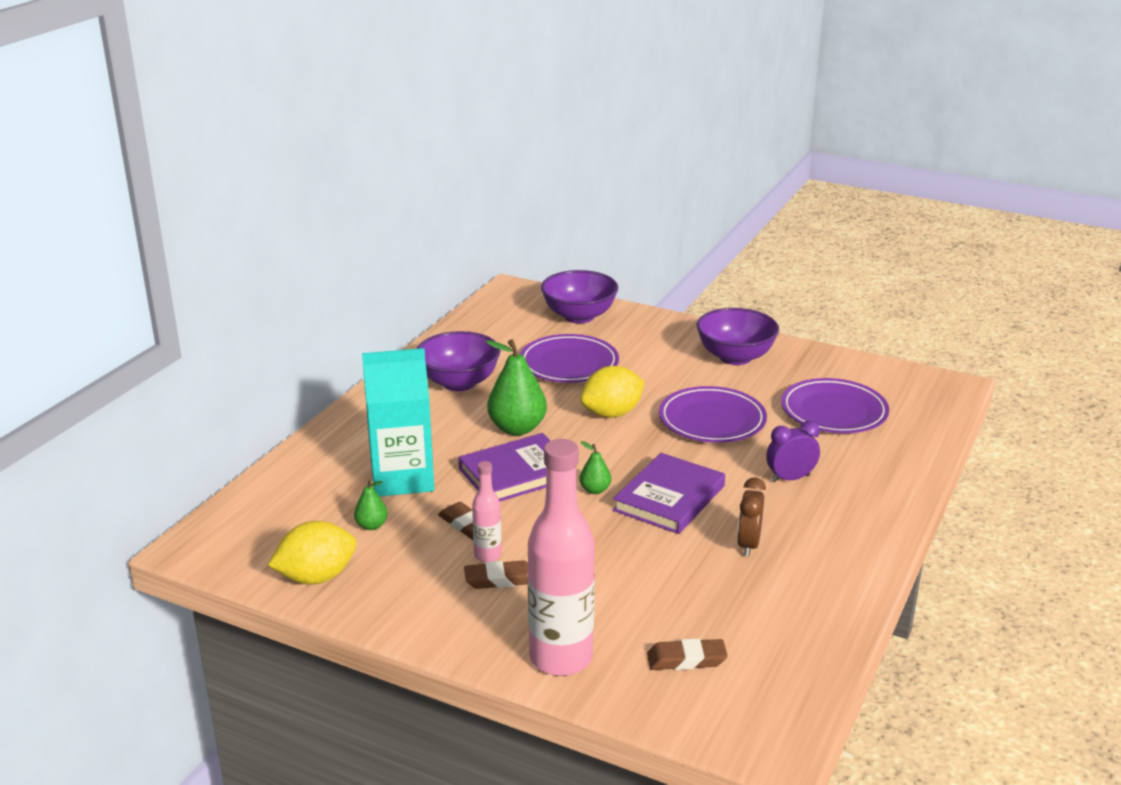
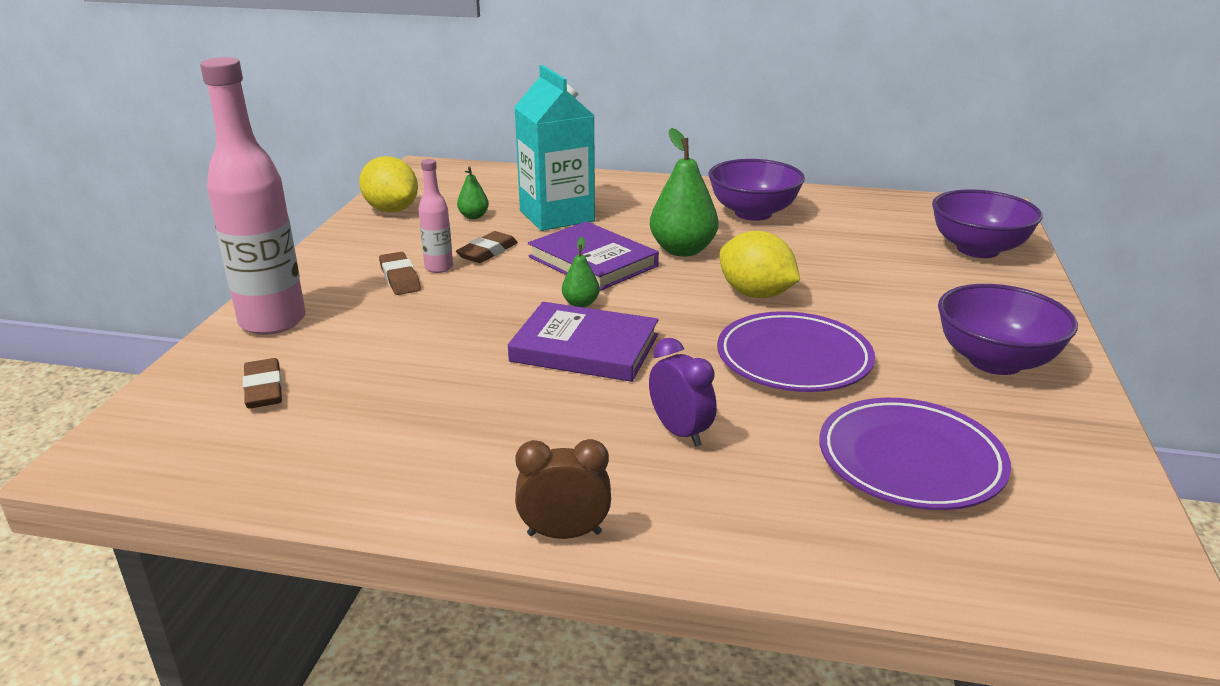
camera: 75 degrees right, 0 degrees up
purple plate [520,334,619,383] -> none
brown clock [737,477,766,557] -> brown clock moved to [515,439,611,539]

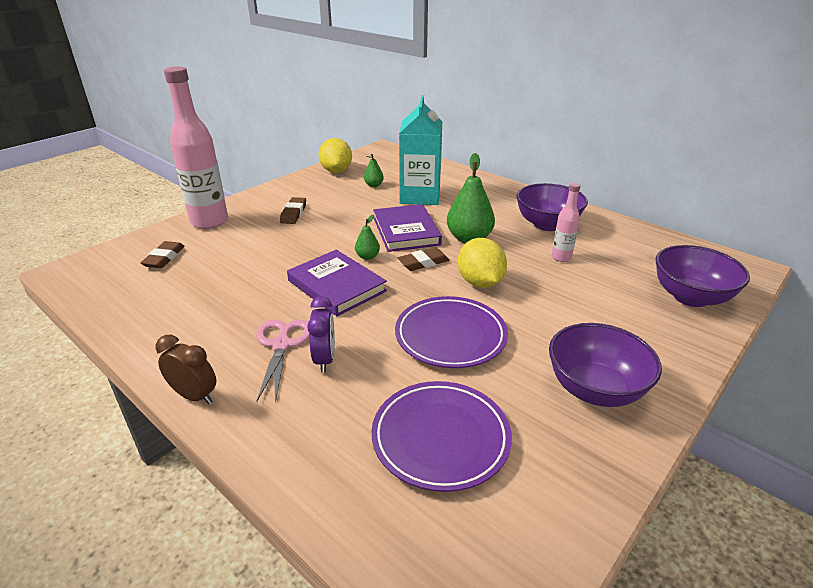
camera: 30 degrees right, 5 degrees up
pink bottle [418,159,453,273] -> pink bottle moved to [552,183,580,262]
brown eraser [456,231,518,263] -> brown eraser moved to [398,248,450,271]
none -> pink scissors [256,320,309,403]

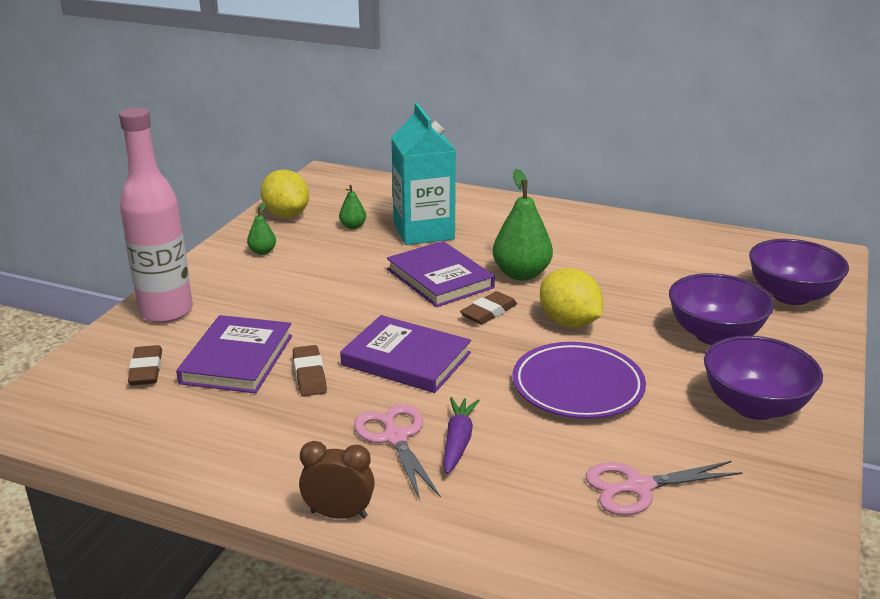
camera: 20 degrees left, 5 degrees down
brown eraser [280,197,306,224] -> brown eraser moved to [293,345,327,397]
purple clock [307,296,335,373] -> purple carrot [443,397,480,474]
green pear [355,214,380,260] -> green pear moved to [247,202,276,255]
purple plate [371,381,512,492] -> pink scissors [586,461,743,516]
purple bowl [516,183,588,231] -> purple bowl moved to [669,273,774,345]
pink bottle [552,183,580,262] -> none
none -> purple book [176,315,292,393]

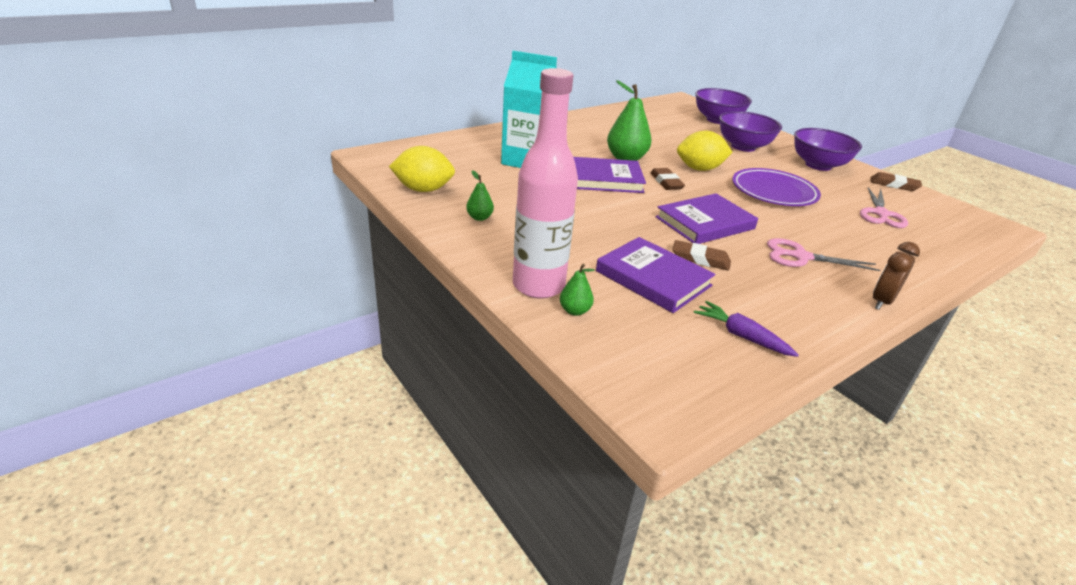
camera: 60 degrees left, 5 degrees up
brown eraser [128,345,162,385] -> brown eraser moved to [871,172,922,191]
green pear [339,185,366,229] -> green pear moved to [560,264,594,316]
purple carrot [443,397,480,474] -> purple carrot moved to [694,301,799,357]

